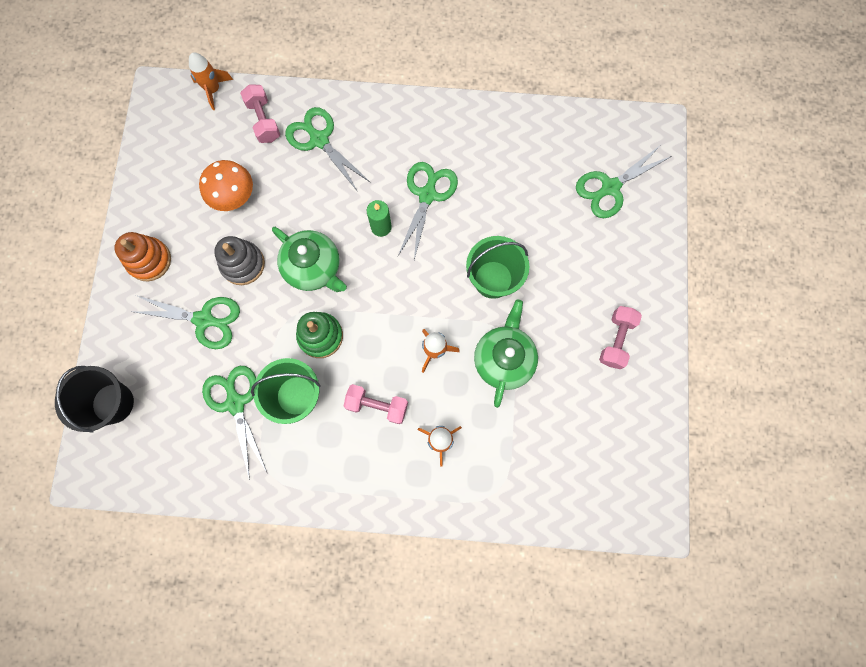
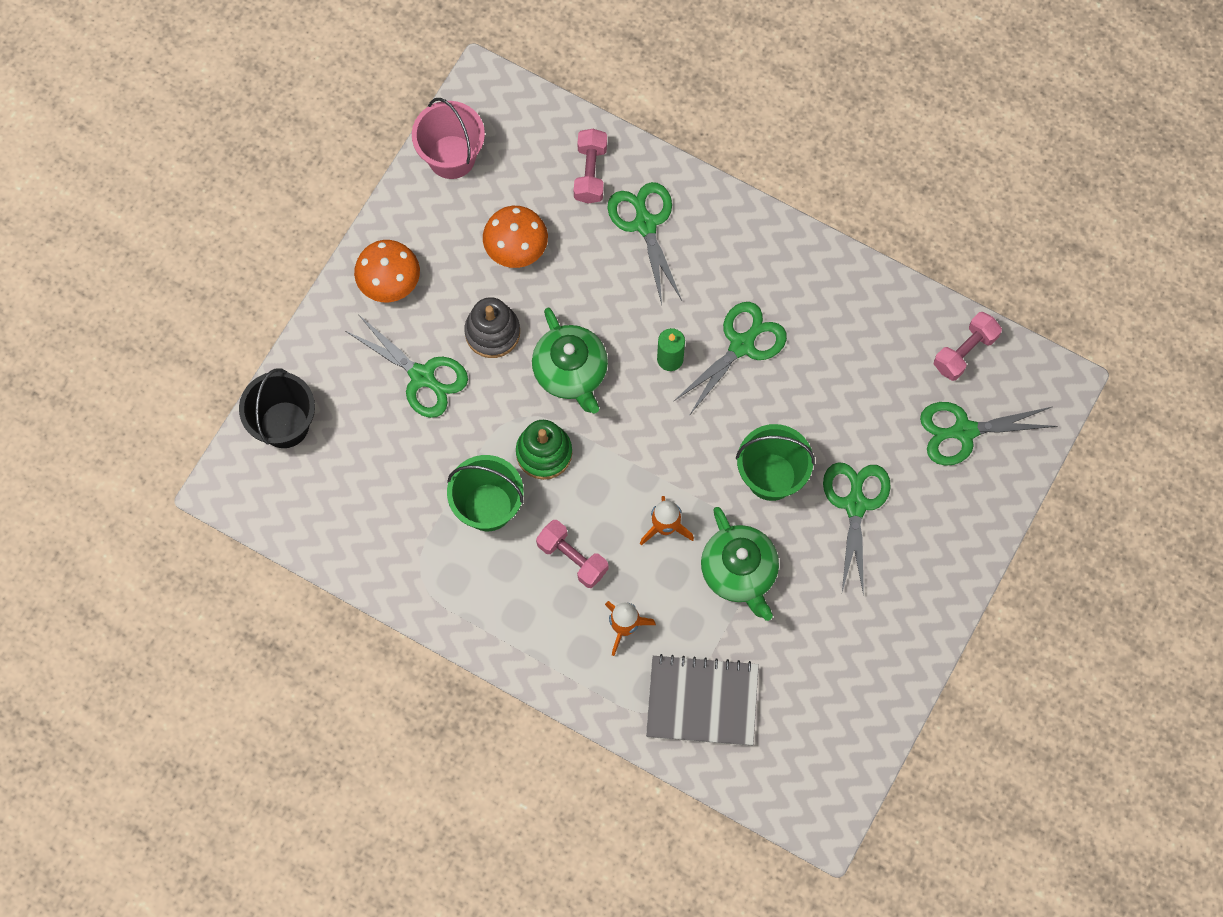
camera: 25 degrees right, 5 degrees down
orange stacking toy [114,232,171,281] -> orange mushroom [354,240,420,302]
orange rocket [189,53,233,110] -> none
green scissors [202,366,267,480] -> green scissors moved to [823,462,891,596]
green teapot [474,300,538,408] -> green teapot turned 120 degrees clockwise [701,507,779,621]
pink dumbbell [599,306,642,369] -> pink dumbbell moved to [934,312,1002,381]
none -> pink bucket [412,98,485,179]
none -> grey notebook [646,654,759,746]

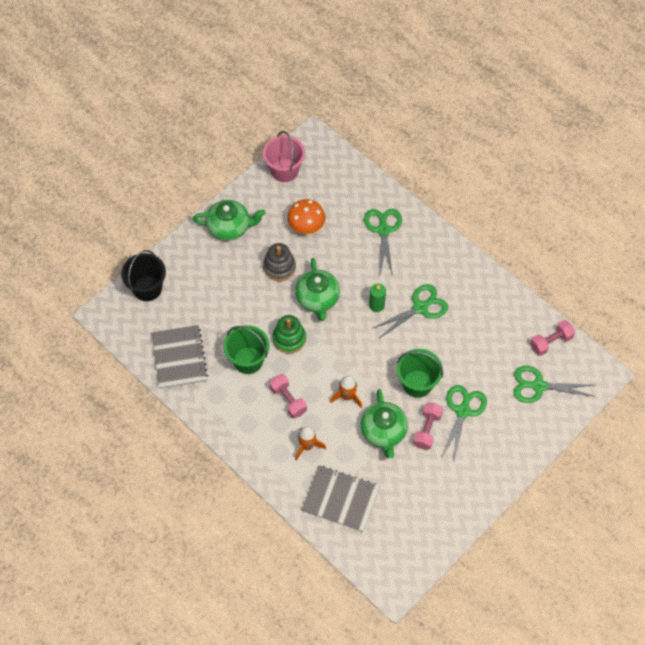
camera: 15 degrees right, 10 degrees down
green scissors [346,314,468,418] -> none
orange mushroom [354,240,420,302] -> green teapot [193,200,266,241]
pink dumbbell [574,129,607,204] -> pink dumbbell moved to [413,403,443,450]
none -> grey notebook [152,325,208,389]

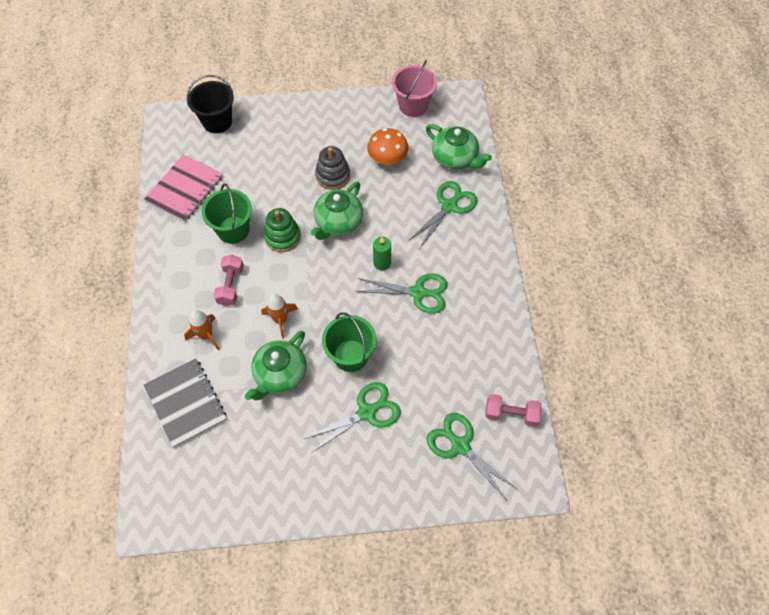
camera: 40 degrees right, 0 degrees up
grey notebook [152,325,208,389] -> pink notebook [144,154,223,222]
green teapot [193,200,266,241] -> green teapot moved to [426,124,492,170]
pink dumbbell [413,403,443,450] -> none

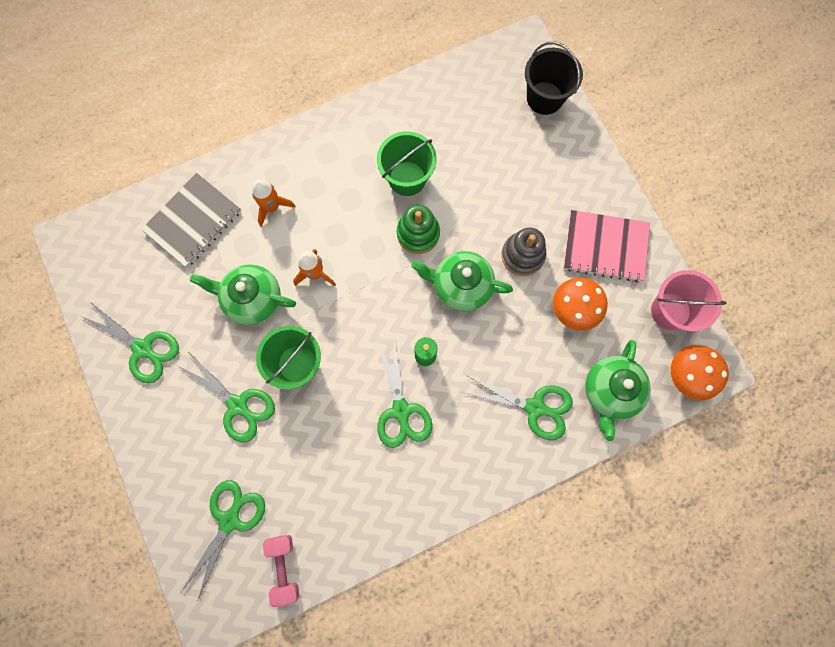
camera: 70 degrees right, 15 degrees up
pink notebook [144,154,223,222] -> pink notebook moved to [563,210,650,282]
pink dumbbell [214,255,244,306] -> none
none -> green scissors [80,302,179,383]
none -> orange mushroom [671,345,729,400]

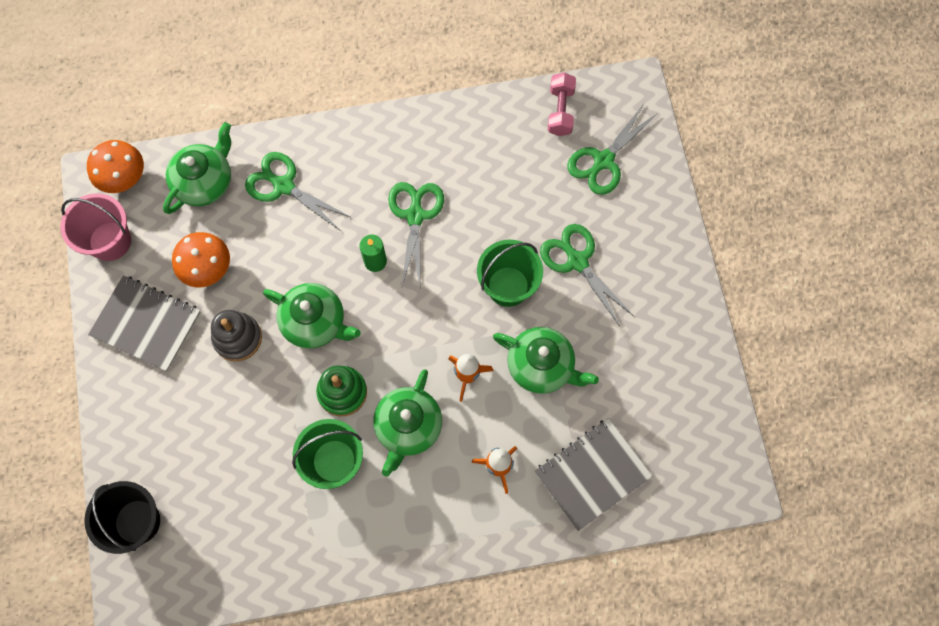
camera: 165 degrees left, 5 degrees down
green scissors [80,302,179,383] -> none
pink notebook [563,210,650,282] -> grey notebook [88,275,201,372]
none -> green teapot [373,369,442,477]

